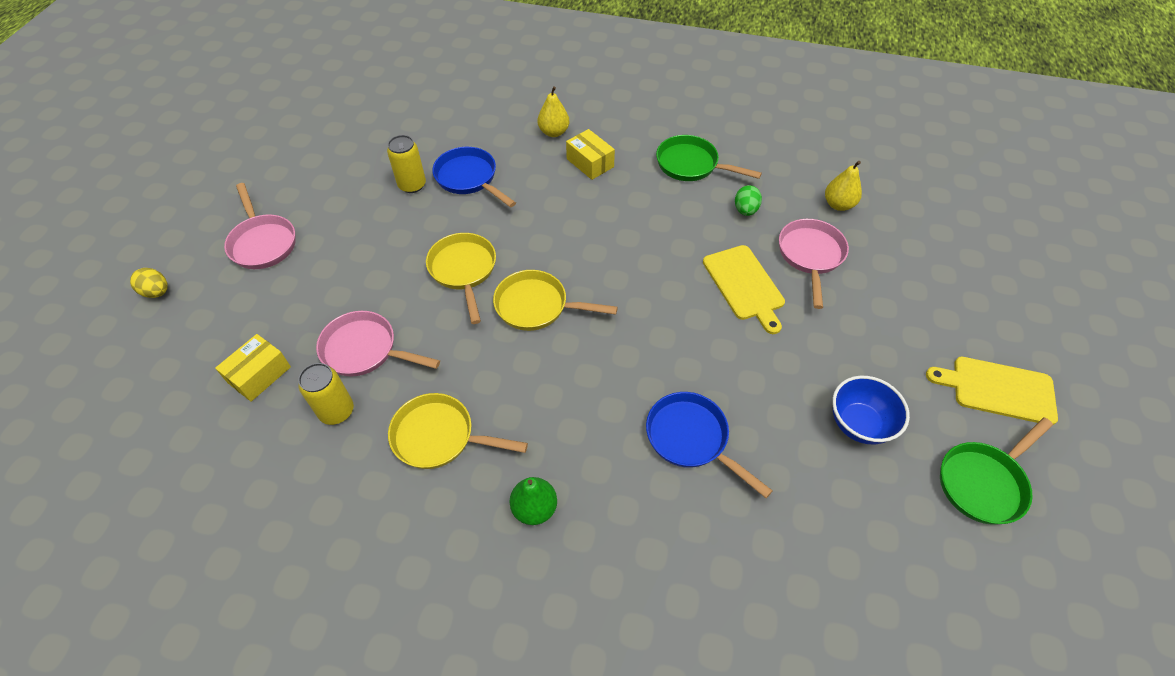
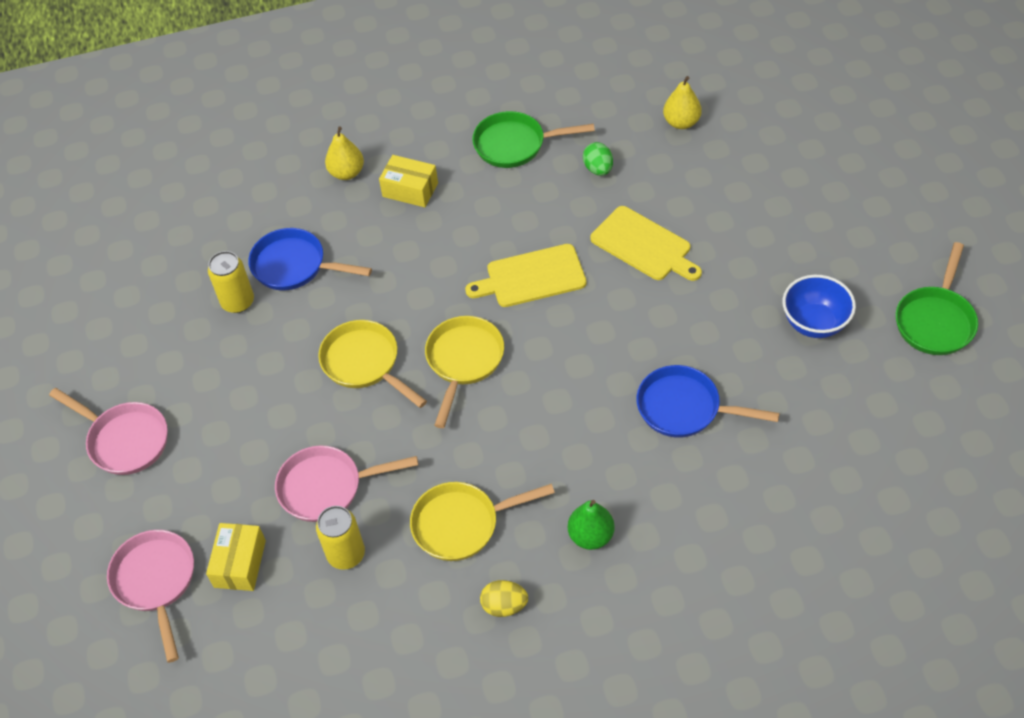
camera: 25 degrees left, 0 degrees up
yellow egg [130,268,168,298] -> yellow egg moved to [480,580,528,617]
yellow pan [493,270,618,331] -> yellow pan turned 120 degrees clockwise [425,316,504,428]
pink pan [779,219,849,309] -> pink pan moved to [107,530,194,663]
yellow cutting board [926,357,1058,425] -> yellow cutting board moved to [465,244,587,307]

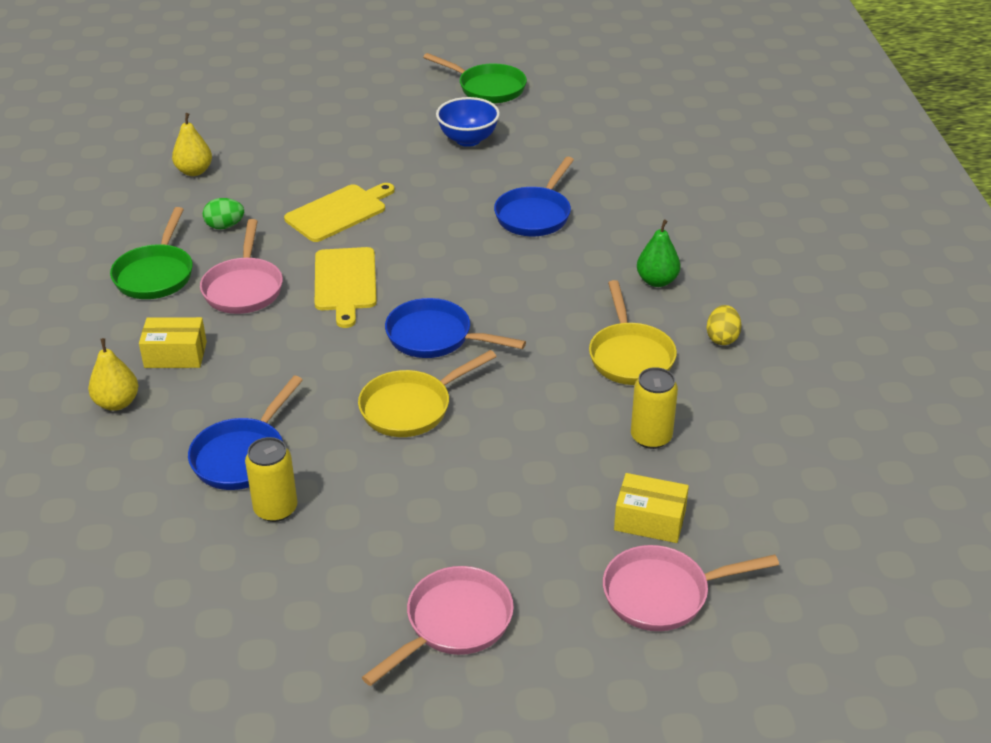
camera: 85 degrees left, 15 degrees down
pink pan [275,446,418,522] -> pink pan moved to [200,219,283,314]
yellow box [379,155,438,207] -> yellow box turned 60 degrees clockwise [139,317,207,368]
yellow pan [425,316,504,428] -> blue pan [385,298,526,358]

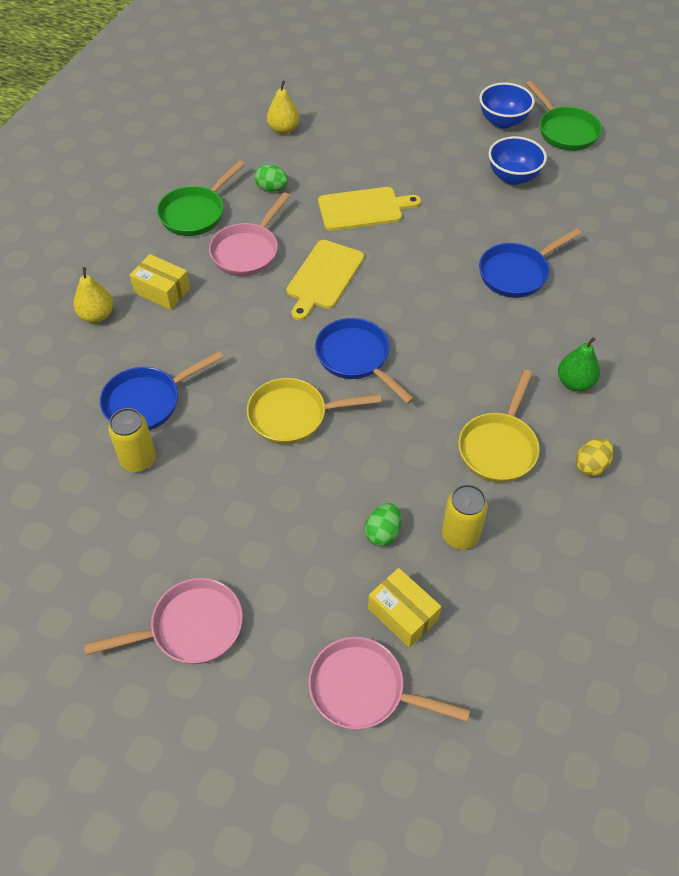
camera: 30 degrees right, 15 degrees up
none -> green egg [365,503,401,546]
none -> blue bowl [479,82,535,129]

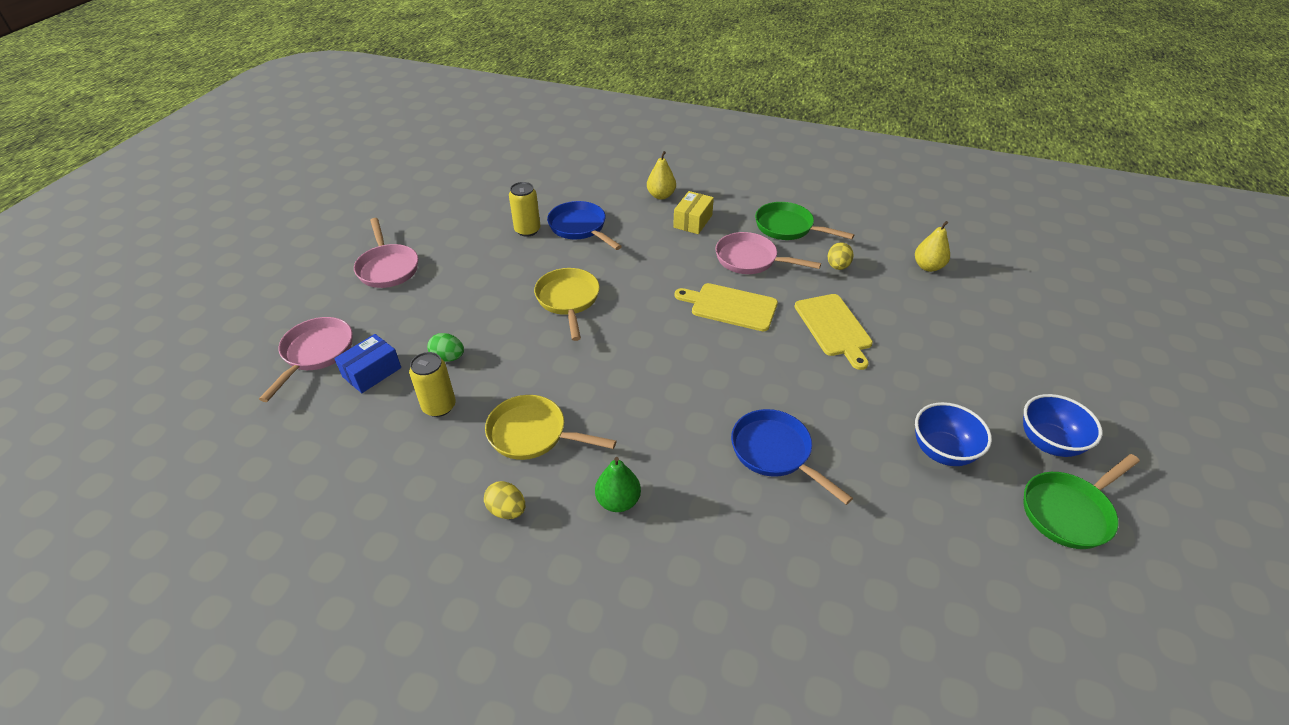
camera: 85 degrees right, 10 degrees down
green egg [255,165,288,192] -> yellow egg [828,243,854,270]
blue pan [315,318,415,404] -> none
yellow box [368,568,441,648] -> blue box [334,334,401,393]

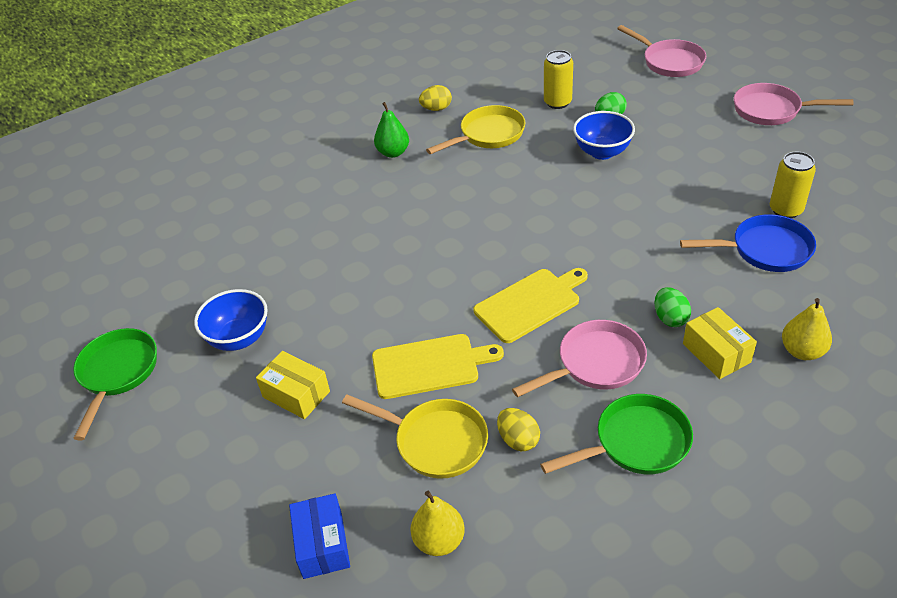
camera: 130 degrees right, 0 degrees up
blue box [334,334,401,393] -> blue box moved to [289,493,350,579]
yellow pan [534,268,600,341] -> yellow pan moved to [342,395,488,479]
blue pan [731,409,853,505] -> none
yellow cutting board [794,294,873,370] -> yellow cutting board turned 150 degrees clockwise [372,334,504,399]
blue bowl [1023,394,1103,457] -> blue bowl moved to [573,111,635,160]
none -> yellow box [256,351,330,419]
none -> green egg [655,287,691,327]

